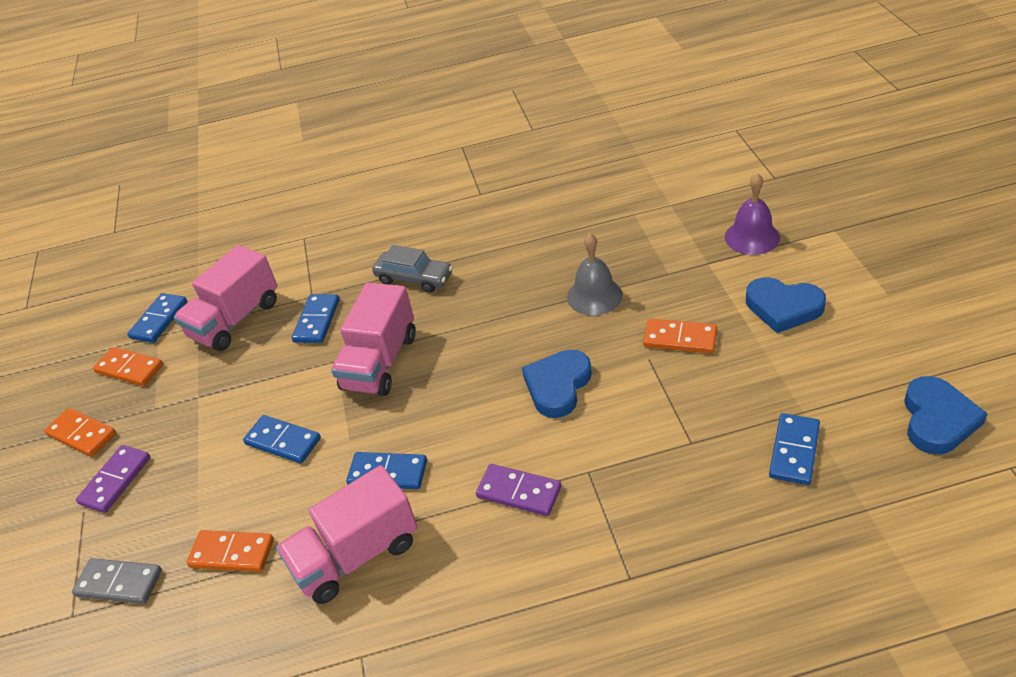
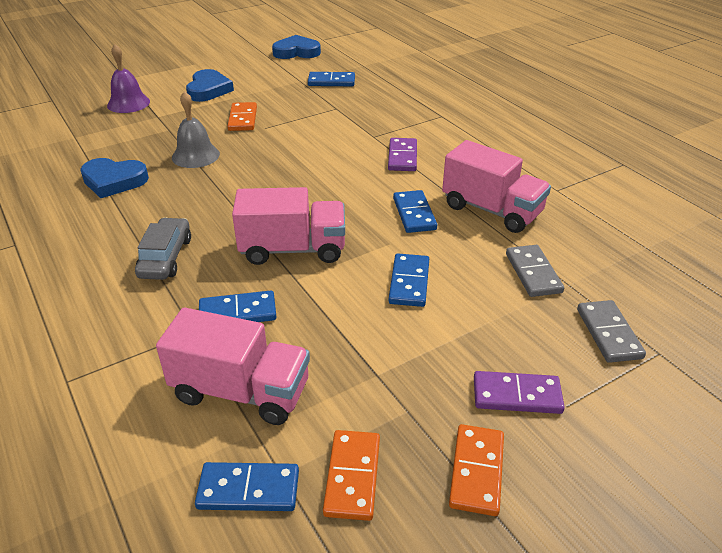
camera: 115 degrees left, 5 degrees down
orange domino [186,530,274,572] -> grey domino [506,245,564,297]
blue heart [522,350,592,418] -> blue heart moved to [80,158,149,198]

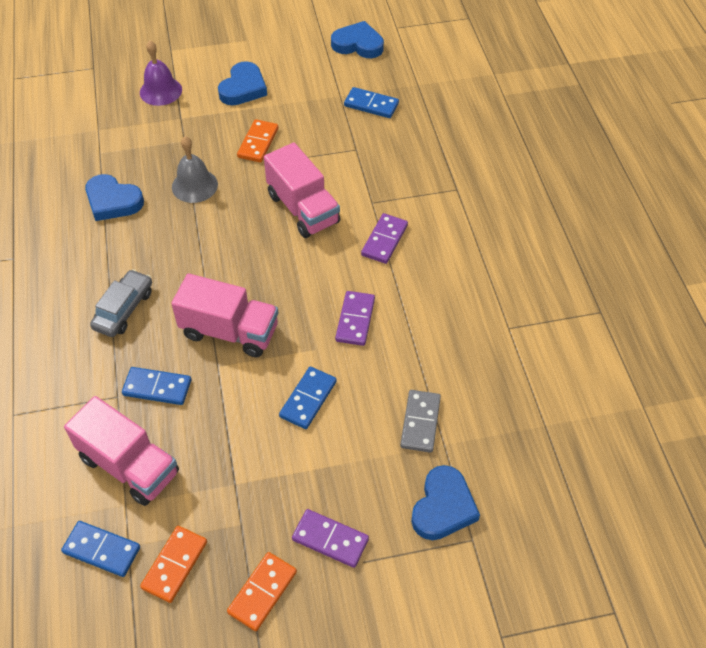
camera: 20 degrees right, 15 degrees up
blue domino [393,190,437,233] -> purple domino [335,291,375,346]
pink truck [442,140,551,233] -> pink truck moved to [264,143,340,238]
grey domino [577,300,646,363] -> blue heart [411,465,480,540]

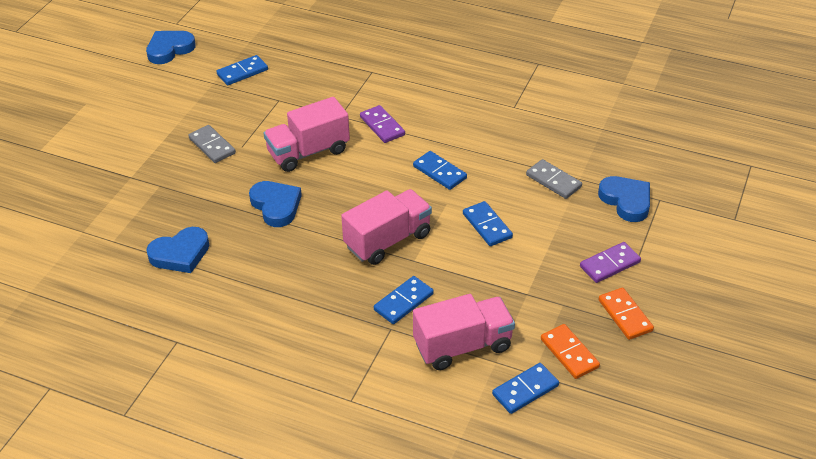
camera: 55 degrees left, 10 degrees down
grey car [90,269,152,337] -> none
purple bell [140,41,182,106] -> none
grey bell [172,136,218,203] -> none
blue heart [218,61,267,105] -> blue heart moved to [249,181,302,227]
orange domino [237,119,278,163] -> grey domino [188,125,236,163]
pink truck [264,143,340,238] -> pink truck turned 150 degrees clockwise [264,97,350,172]
purple domino [335,291,375,346] -> blue domino [413,151,467,190]

